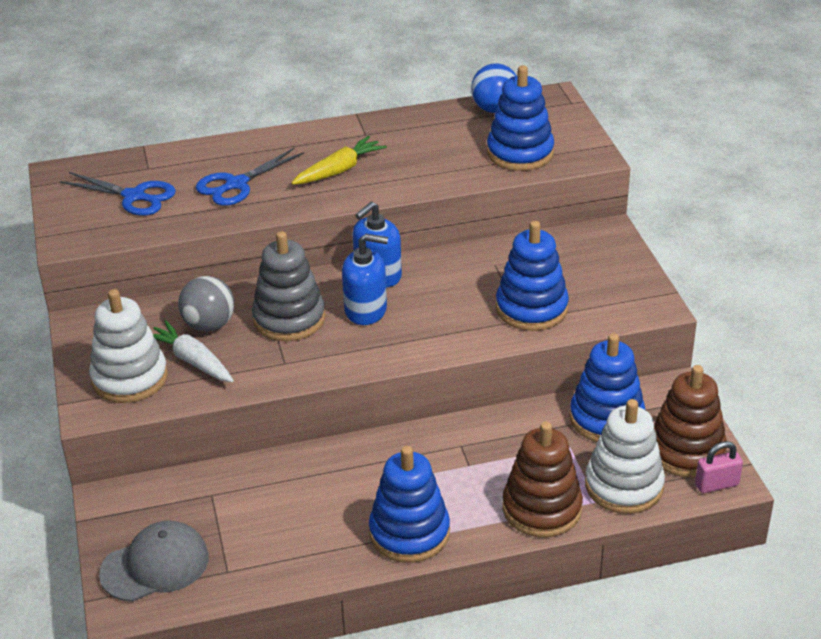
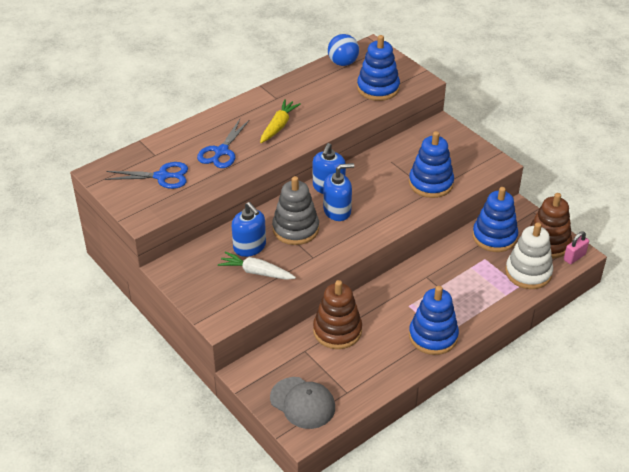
camera: 25 degrees left, 5 degrees up
white stacking toy [89,289,168,403] -> none
grey cap [99,520,209,602] -> grey cap turned 90 degrees clockwise [270,377,335,429]
grey ball [178,276,234,332] -> blue soap dispenser [232,202,266,257]
brown stacking toy [503,422,583,537] -> brown stacking toy moved to [313,280,362,349]

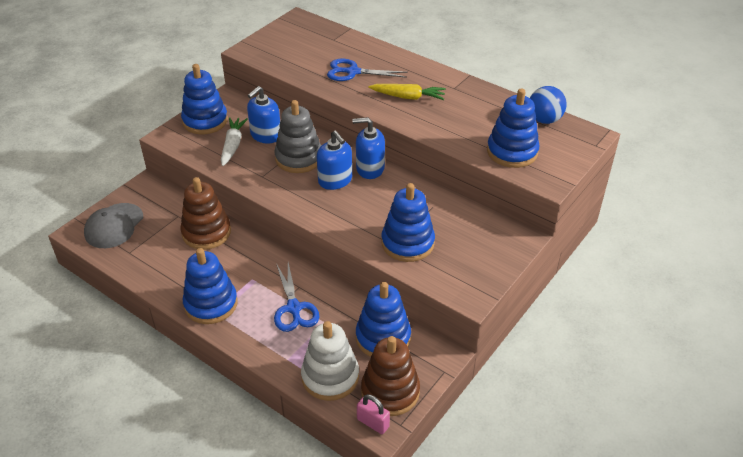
camera: 75 degrees right, 0 degrees up
blue scissors [105,162,188,189] -> blue scissors moved to [274,263,320,332]
none -> blue stacking toy [181,64,228,134]

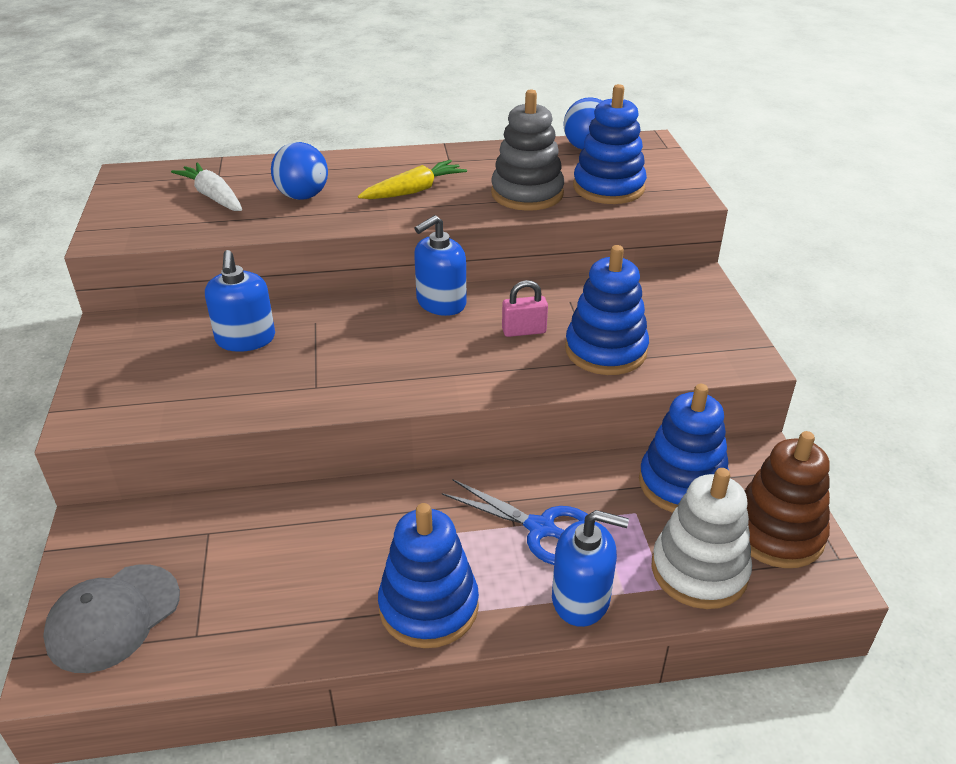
camera: 45 degrees left, 5 degrees down
grey cap [84,203,143,248] -> grey cap turned 60 degrees clockwise [43,565,180,673]
brown stacking toy [180,177,231,250] -> none
blue stacking toy [181,64,228,134] -> none
white carrot [221,117,248,166] -> white carrot moved to [171,162,242,211]
grey stacking toy [274,100,321,173] -> grey stacking toy moved to [491,90,564,211]
blue soap dispenser [317,131,352,190] -> blue soap dispenser moved to [552,510,629,627]
blue scissors [327,59,408,81] -> blue ball [271,142,328,200]
pink padlock [357,394,390,434] -> pink padlock moved to [502,280,548,337]

